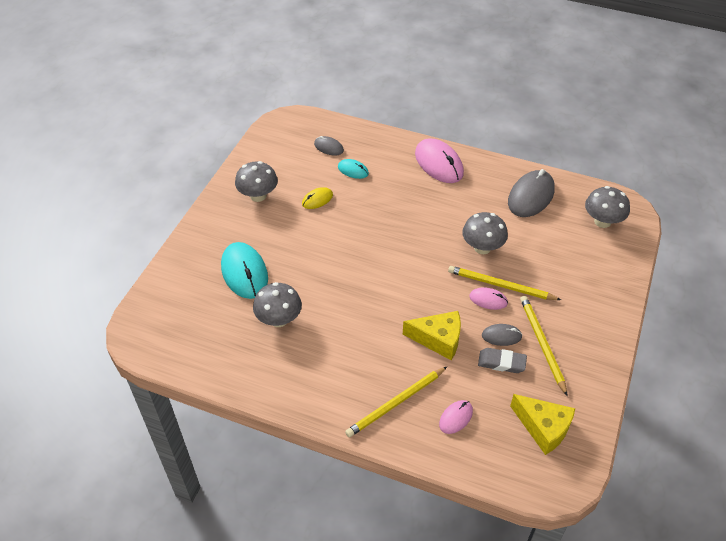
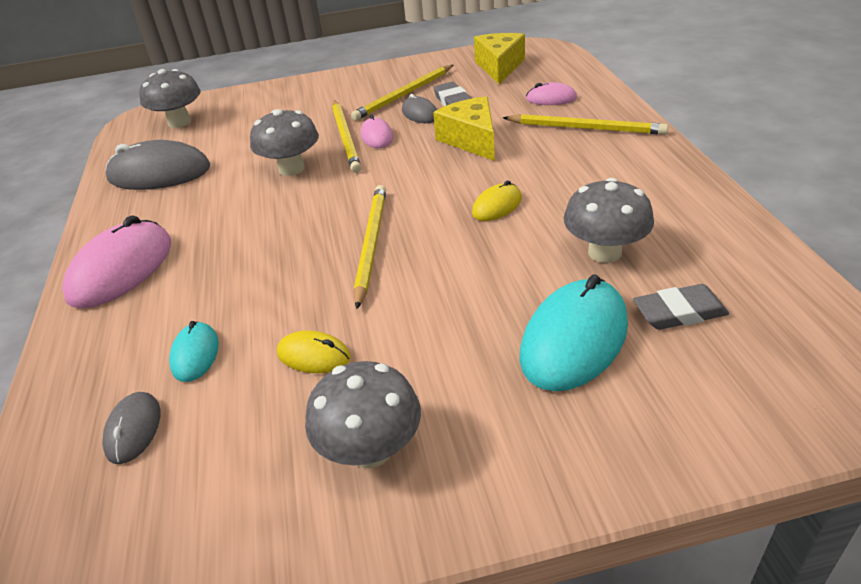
camera: 120 degrees left, 10 degrees down
none -> yellow pencil [354,185,386,309]
none -> yellow mouse [472,180,522,221]
none -> grey eraser [633,284,729,330]

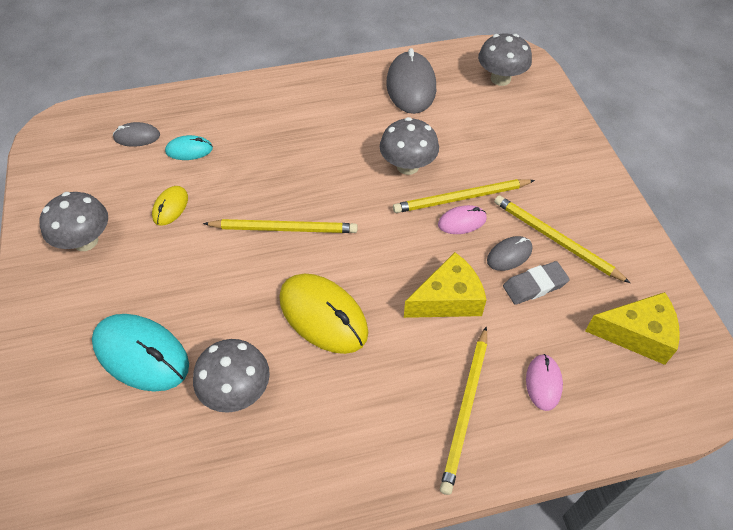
camera: 85 degrees right, 15 degrees up
pink mouse [62,215,171,308] -> none
yellow mouse [472,180,522,221] -> yellow mouse [279,273,368,354], size x1.92
grey eraser [633,284,729,330] -> none

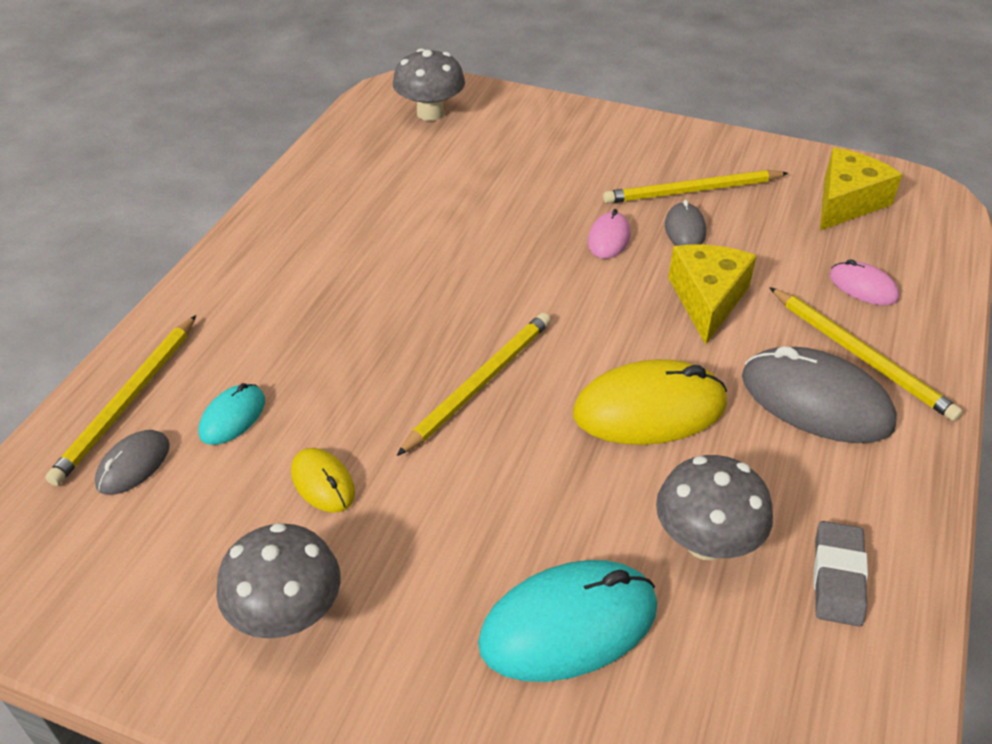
camera: 55 degrees left, 10 degrees down
grey mushroom [380,117,439,175] -> none
grey mouse [386,48,436,114] -> grey mouse moved to [742,346,897,443]
yellow pencil [393,179,535,213] -> yellow pencil moved to [45,315,196,486]
grey eraser [503,261,570,305] -> grey eraser moved to [814,521,868,626]

